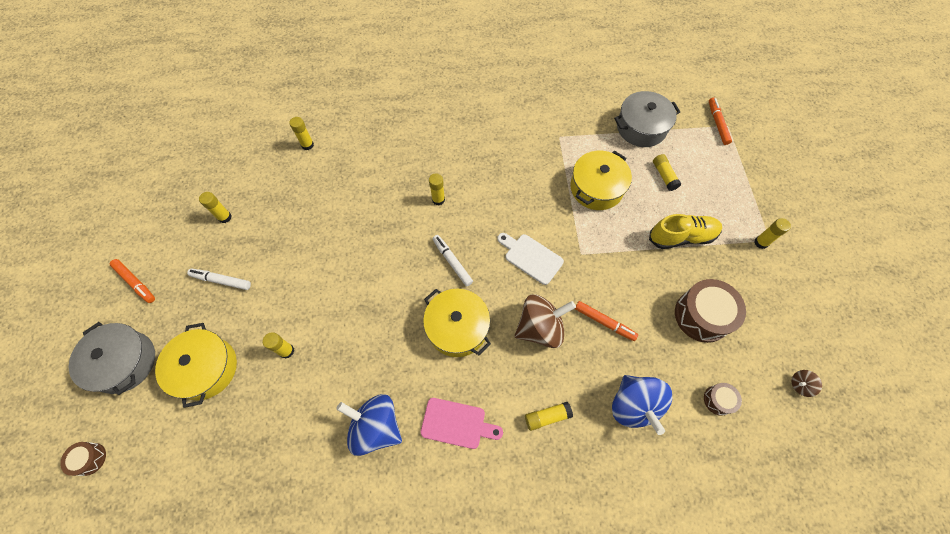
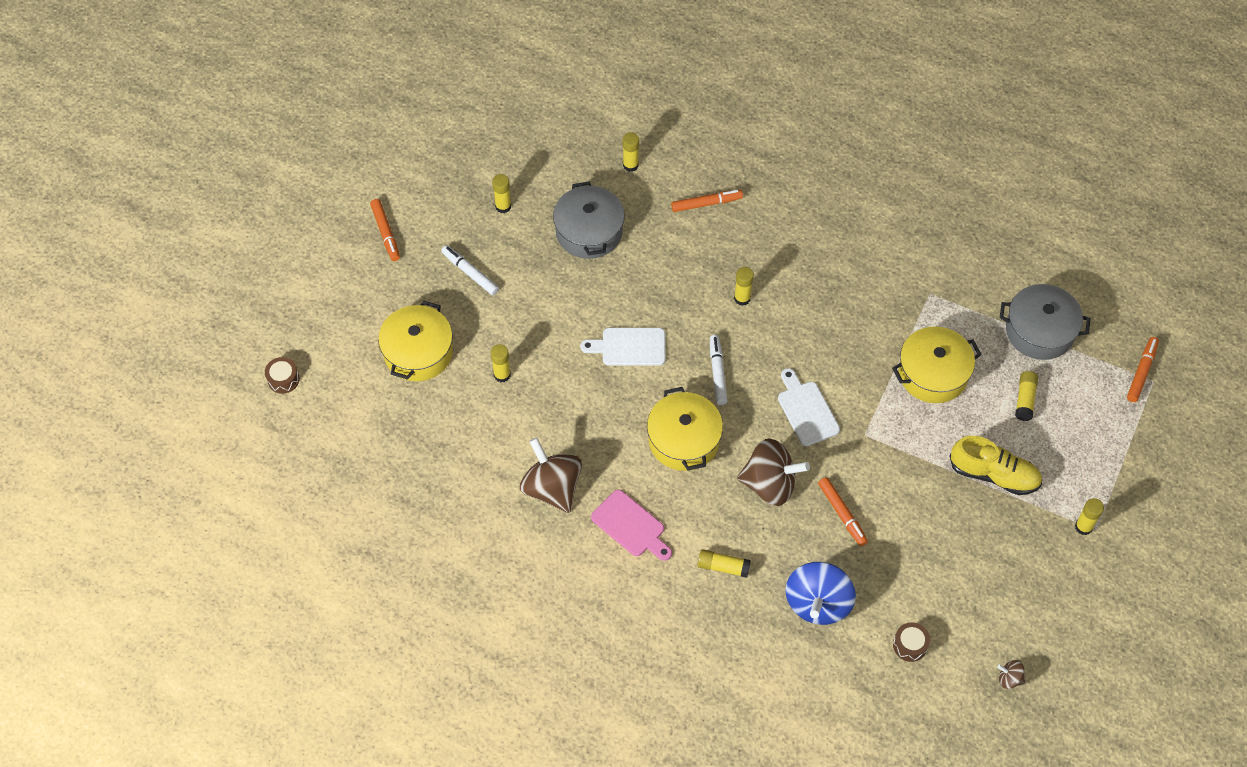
camera: 30 degrees right, 5 degrees down
grey pot [69,322,155,395] -> grey pot moved to [553,182,625,259]
blue spinning top [336,394,402,456] -> brown spinning top [520,437,582,513]
brown drum [675,279,746,343] -> none
none -> white cutting board [580,328,665,366]
none -> orange marker [671,190,743,212]

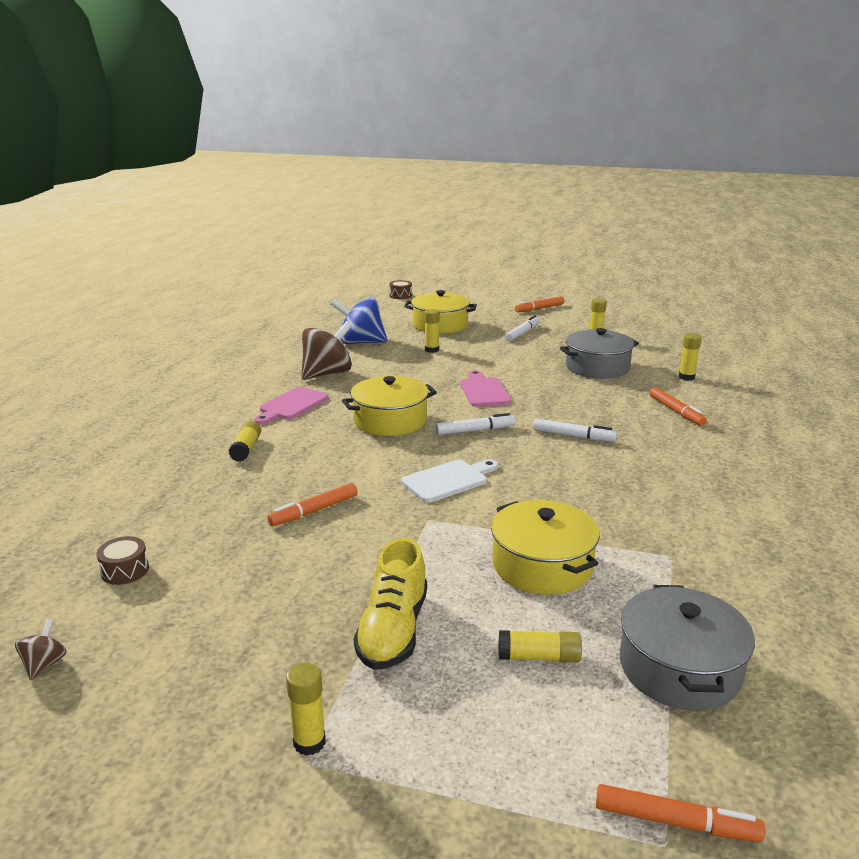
camera: 80 degrees right, 35 degrees down
white cutting board [580,328,665,366] -> pink cutting board [460,370,512,407]
yellow glue stick [734,267,754,306] -> white marker [533,419,617,442]
brown spinning top [737,438,810,506] -> none
blue spinning top [785,562,856,625] -> blue spinning top moved to [331,298,388,344]

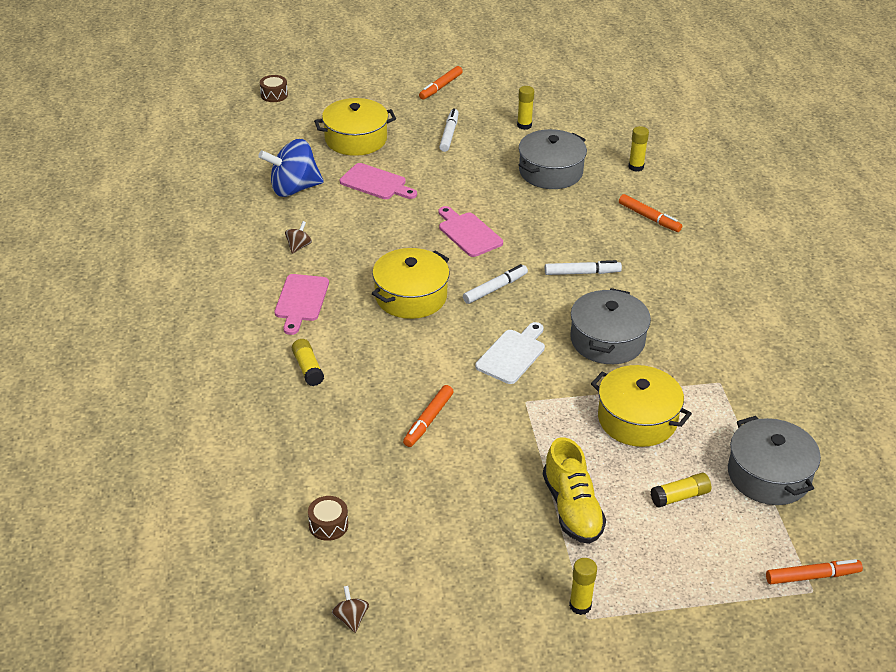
camera: 25 degrees left, 15 degrees up
brown spinning top [301,321,352,380] -> brown spinning top [285,221,312,254], size x0.44
yellow glue stick [424,309,440,353] -> pink cutting board [340,163,417,199]
none -> grey pot [570,288,651,364]

